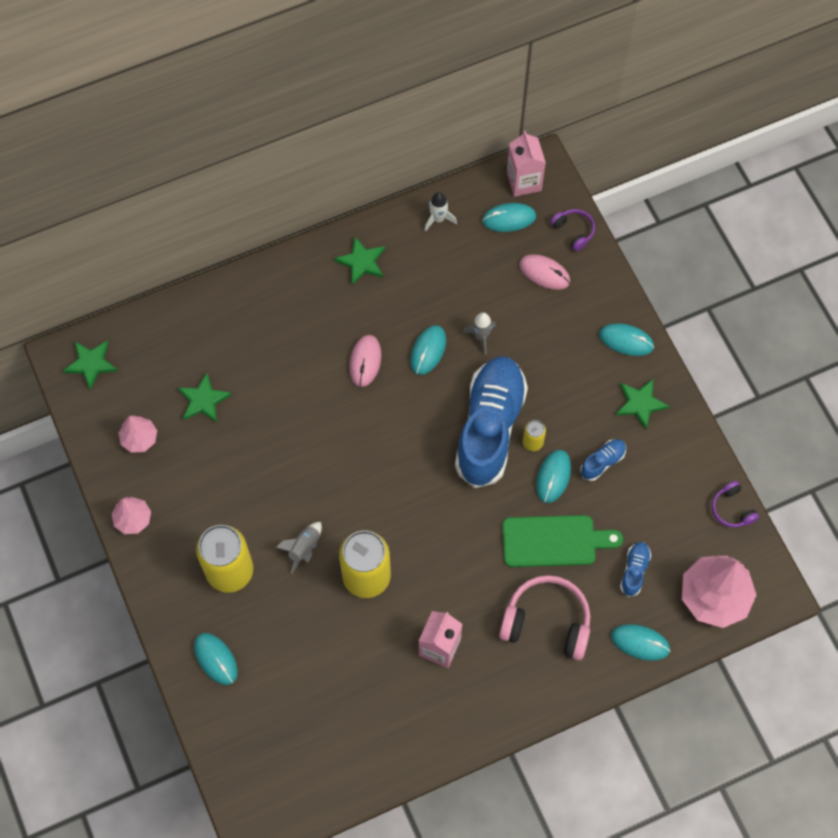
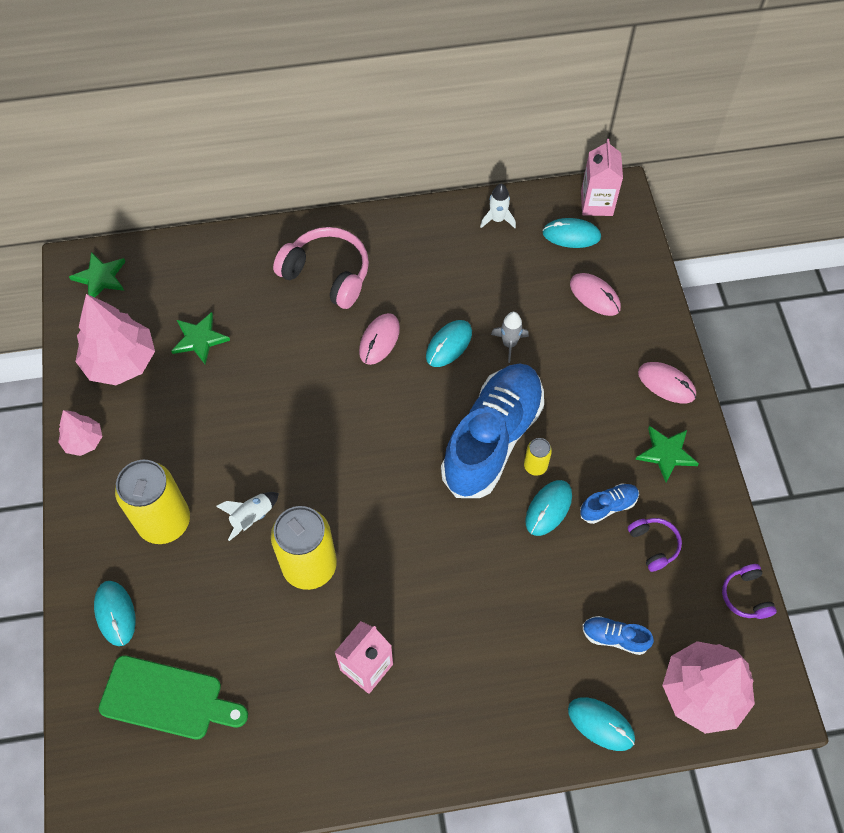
camera: 15 degrees right, 5 degrees down
pink tree [119,415,157,453] -> pink tree [76,294,155,385], size x1.85
grey rocket [276,522,322,574] -> white rocket [216,492,279,541]
green star [334,237,385,285] -> none
pink headphones [499,575,591,660] -> pink headphones moved to [273,227,369,309]
green cutting board [502,515,623,567] -> green cutting board moved to [99,655,248,739]
purple headphones [550,209,595,251] -> purple headphones moved to [628,518,682,572]
turquoise mouse [599,323,654,356] -> pink mouse [638,362,696,403]
blue shoe [620,542,651,597] -> blue shoe turned 105 degrees counterclockwise [583,616,654,655]

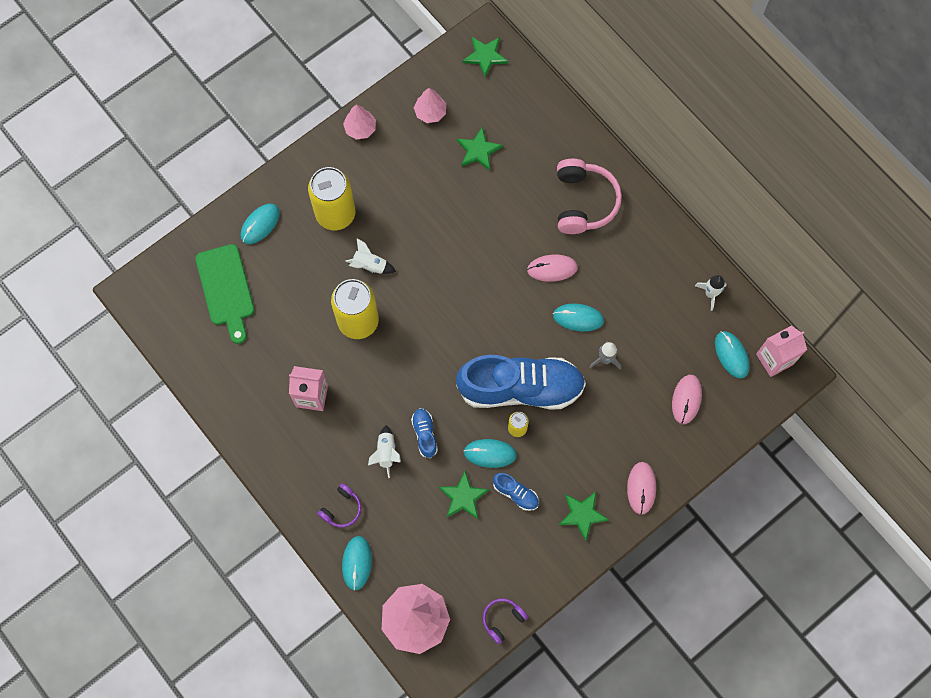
camera: 60 degrees right, 10 degrees up
pink tree [76,294,155,385] -> pink tree [414,88,446,123], size x0.54
blue shoe [583,616,654,655] -> blue shoe moved to [411,408,438,458]
purple headphones [628,518,682,572] -> purple headphones moved to [317,483,361,527]
none -> white rocket [368,425,401,478]
none -> green star [439,471,489,519]

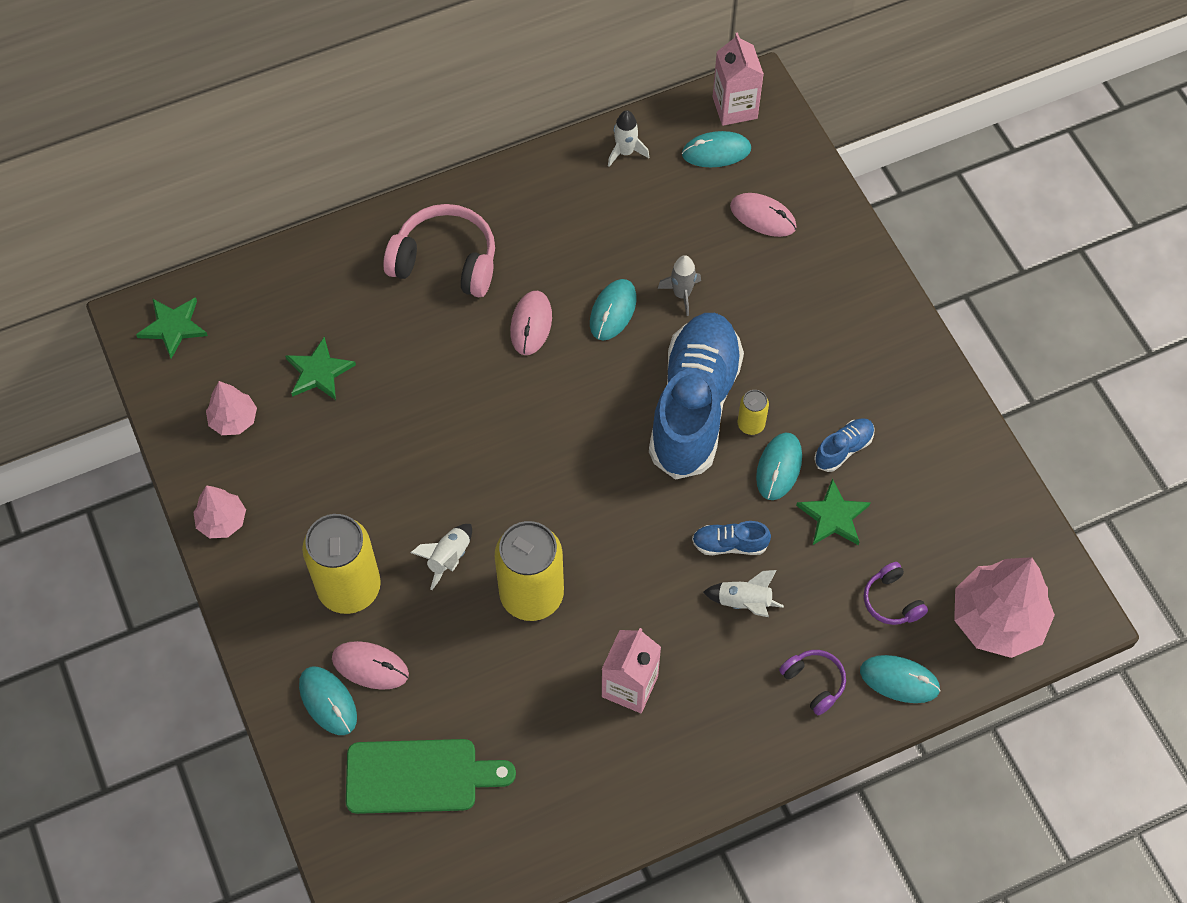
camera: 75 degrees left, 10 degrees down
purple headphones [483,598,528,644] -> purple headphones moved to [864,562,928,625]
green star [559,492,609,541] -> none
pink mouse [627,462,656,515] -> pink mouse moved to [332,641,409,690]

